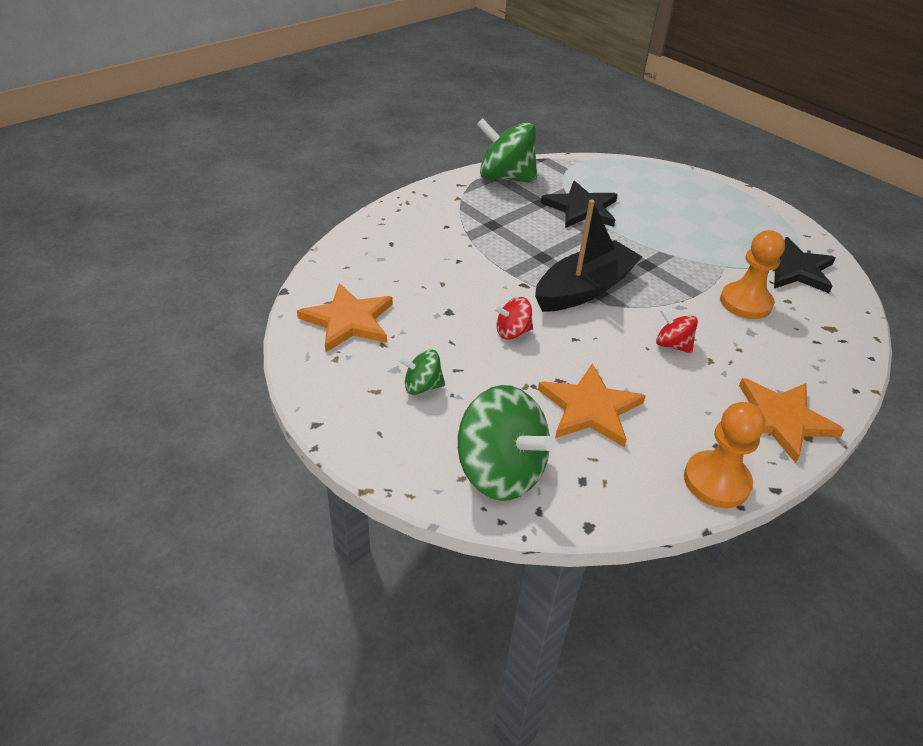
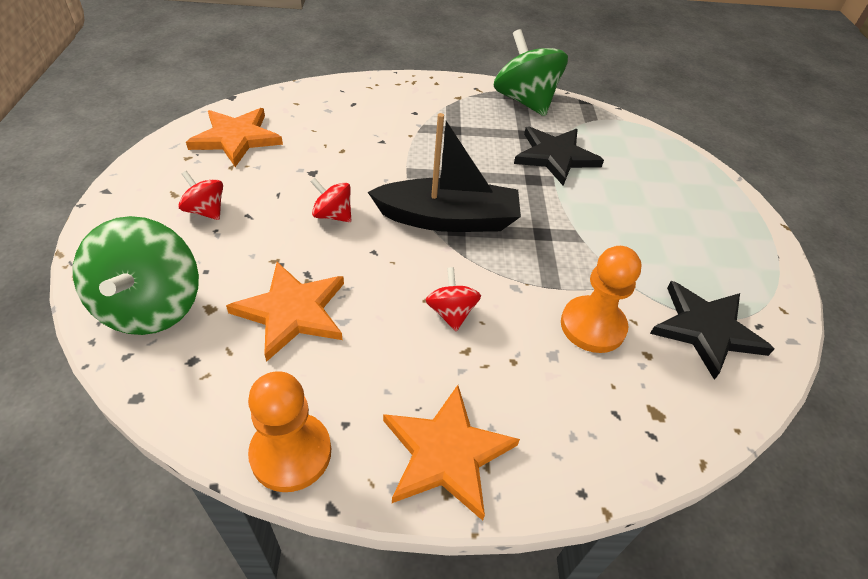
camera: 40 degrees right, 5 degrees up
green spinning top [398,350,445,395] -> red spinning top [178,171,223,220]

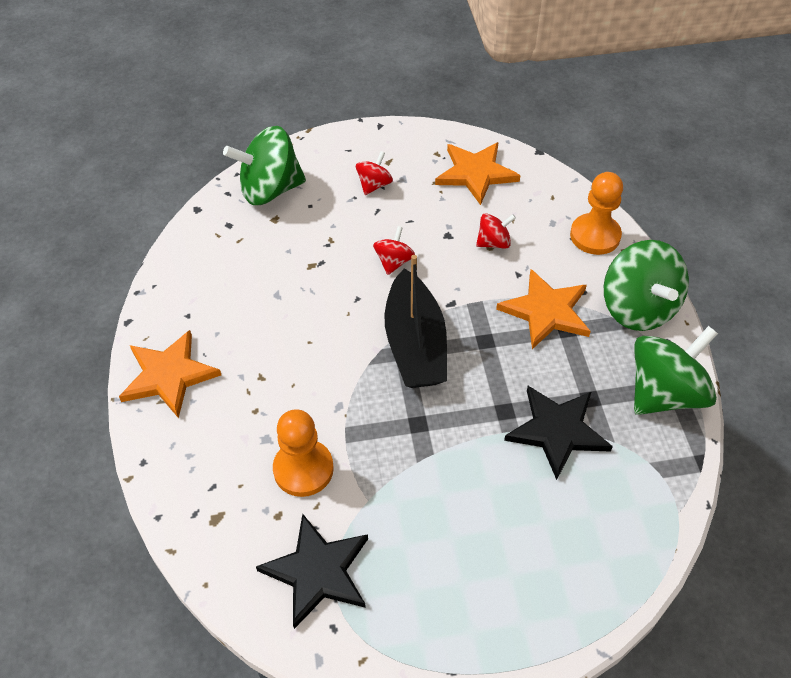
camera: 85 degrees right, 5 degrees up
orange star [226,262,344,362] -> orange star moved to [496,269,591,349]
orange pawn [248,371,331,492] -> orange pawn moved to [570,172,623,255]
red spinning top [425,267,481,331] -> red spinning top moved to [476,213,516,249]
none -> green spinning top [604,240,689,331]

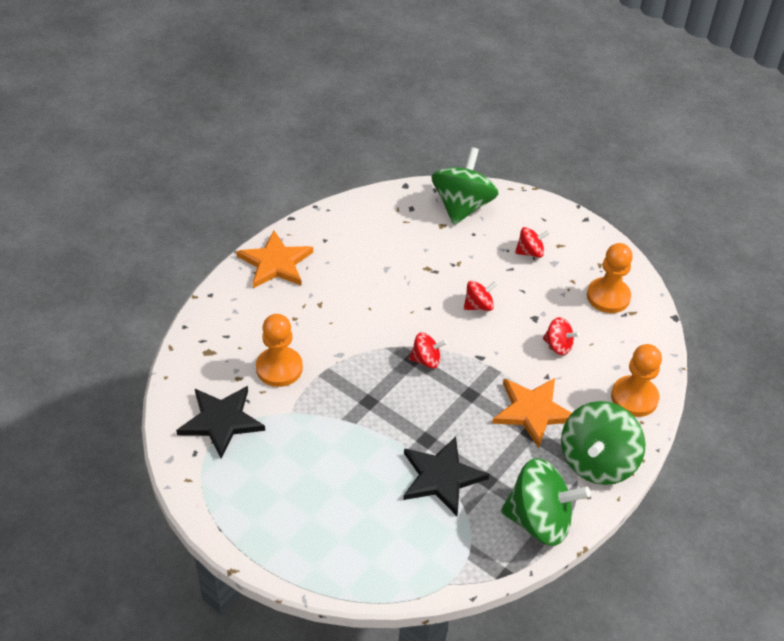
camera: 45 degrees right, 5 degrees down
green spinning top [223,126,306,205] -> green spinning top turned 75 degrees clockwise [431,147,498,225]
black boat [385,255,447,388] -> red spinning top [409,332,447,368]
orange star [435,142,521,205] -> orange pawn [587,243,633,313]

